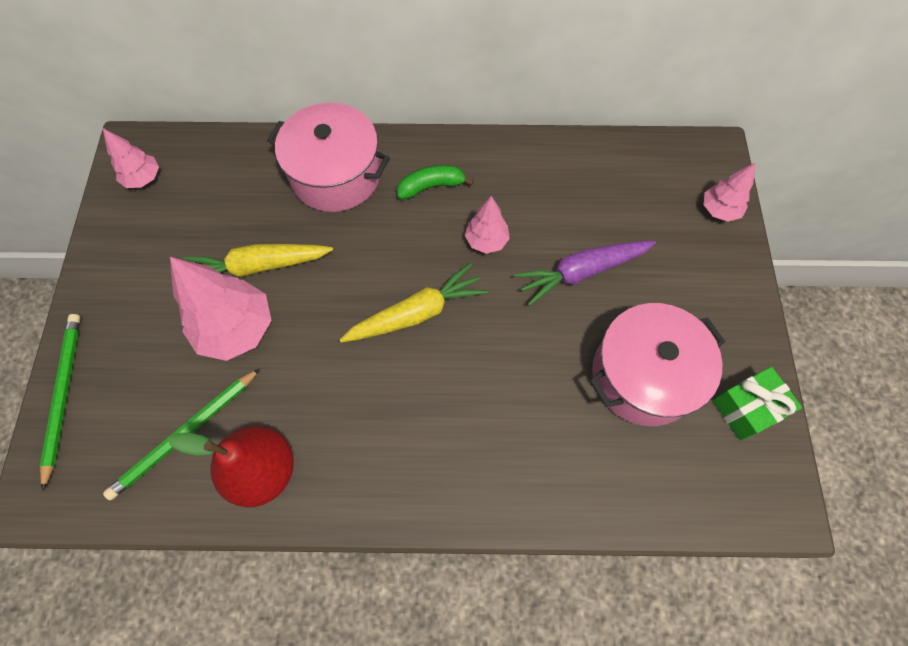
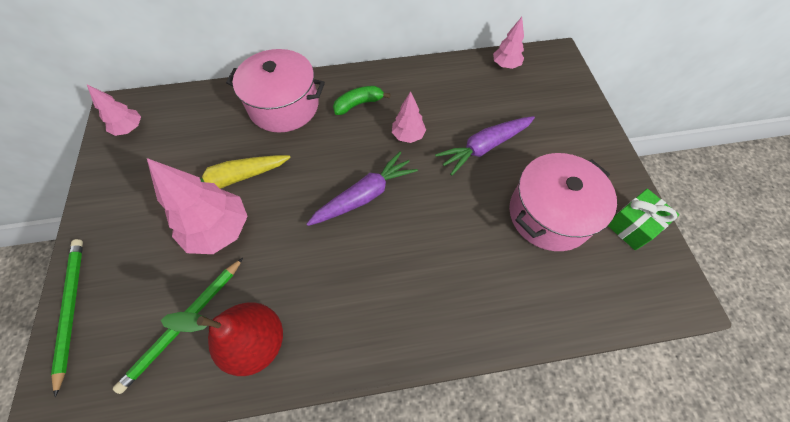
camera: 10 degrees left, 5 degrees down
yellow carrot [340,263,488,343] -> purple carrot [307,151,418,226]
pink tree [704,162,756,222] -> pink tree moved to [493,17,524,69]

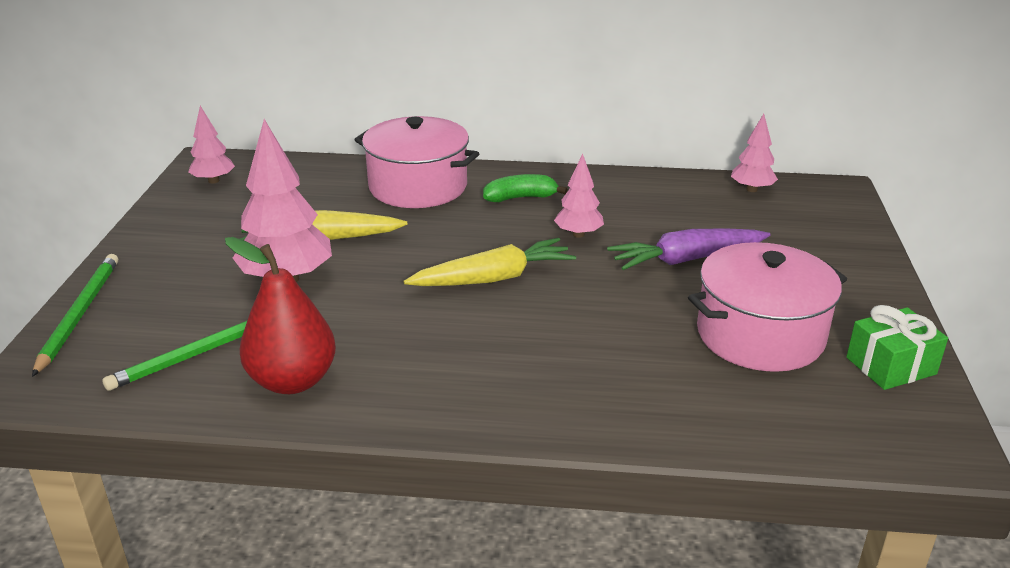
camera: 15 degrees right, 30 degrees down
purple carrot [307,151,418,226] -> yellow carrot [404,238,576,286]

